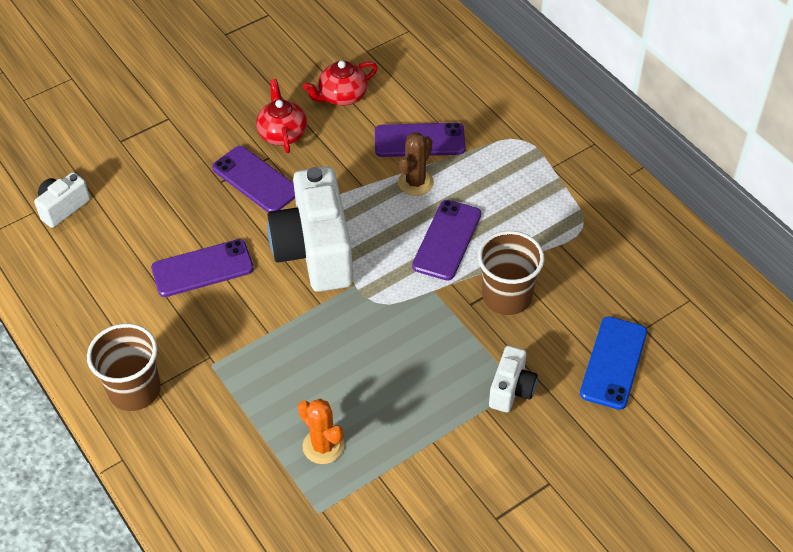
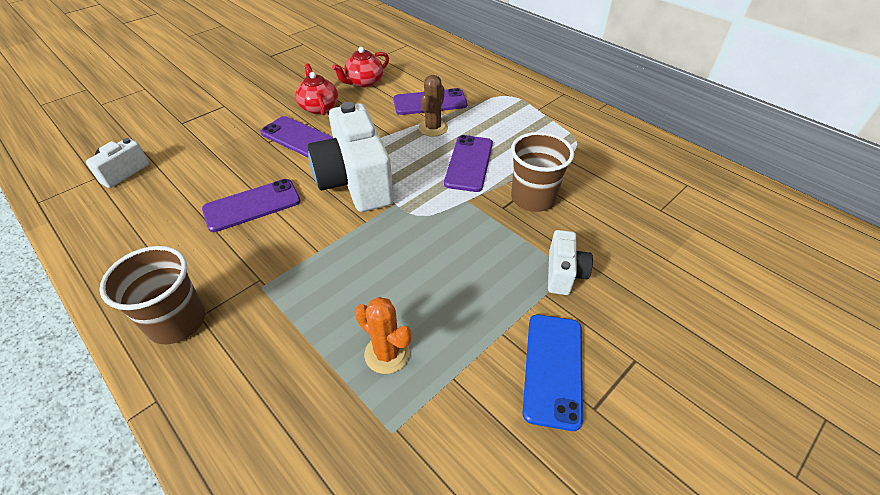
camera: 10 degrees left, 5 degrees down
blue phone [580,316,647,410] -> blue phone moved to [523,315,583,431]

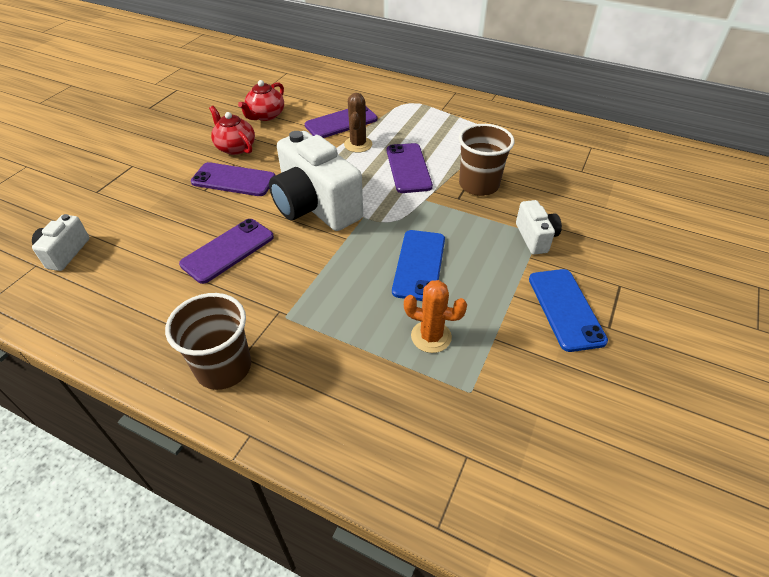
camera: 20 degrees left, 0 degrees up
none -> blue phone [392,230,445,301]

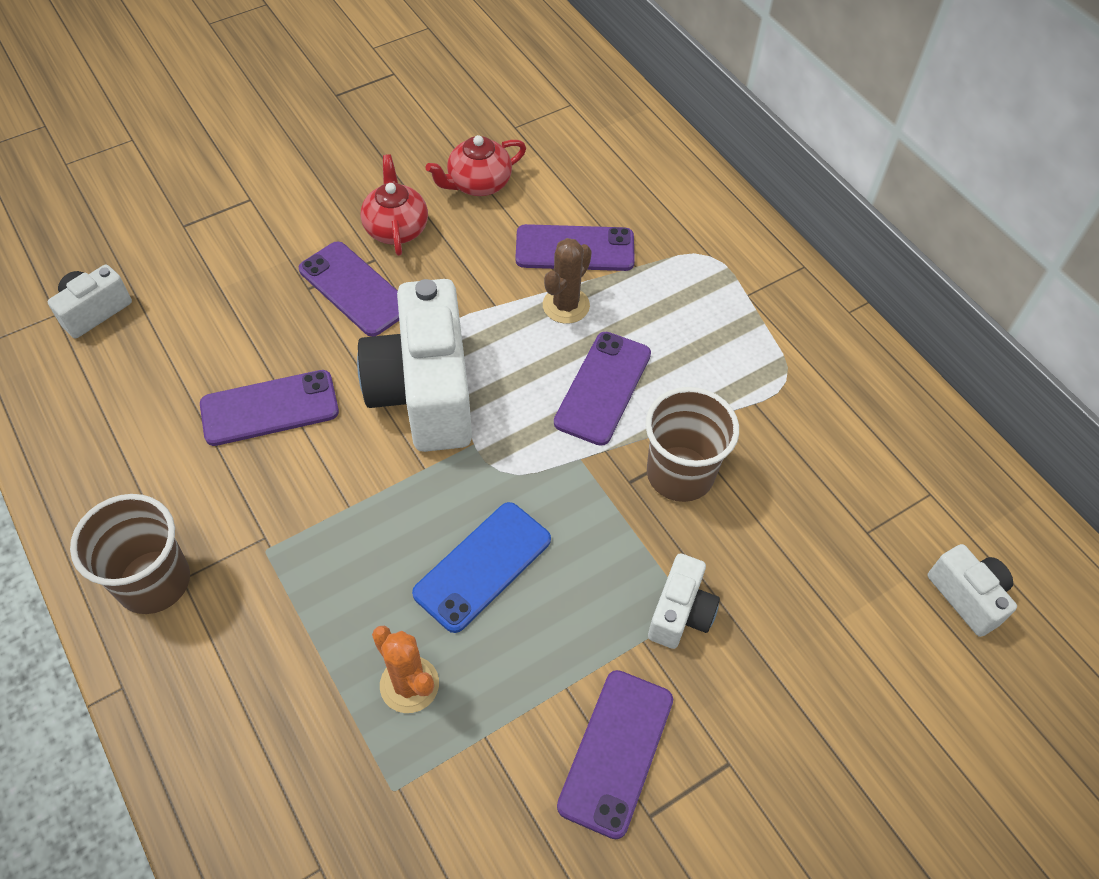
camera: 30 degrees right, 10 degrees up
blue phone [529,269,608,352] -> purple phone [557,670,673,840]
none -> white camera [928,544,1017,637]

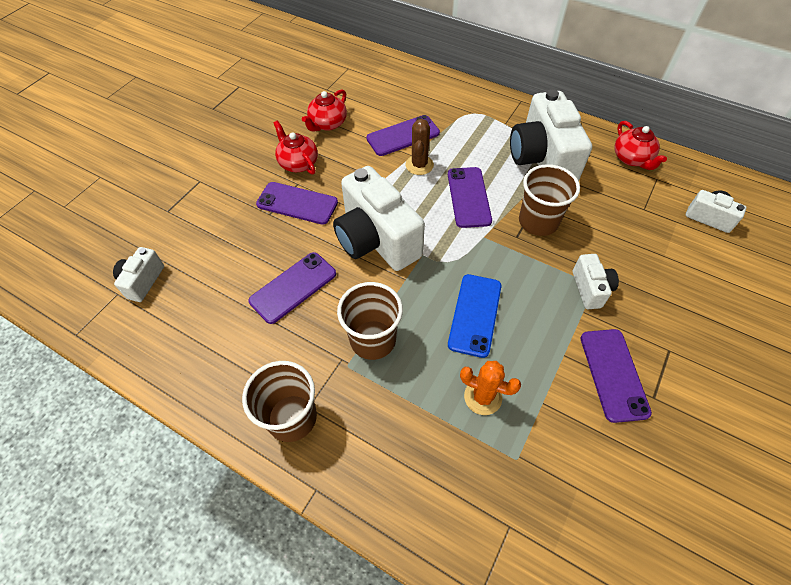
camera: 25 degrees left, 0 degrees up
none -> brown cup [337,282,403,360]
none -> white camera [510,89,592,181]
none -> red teapot [615,121,667,170]

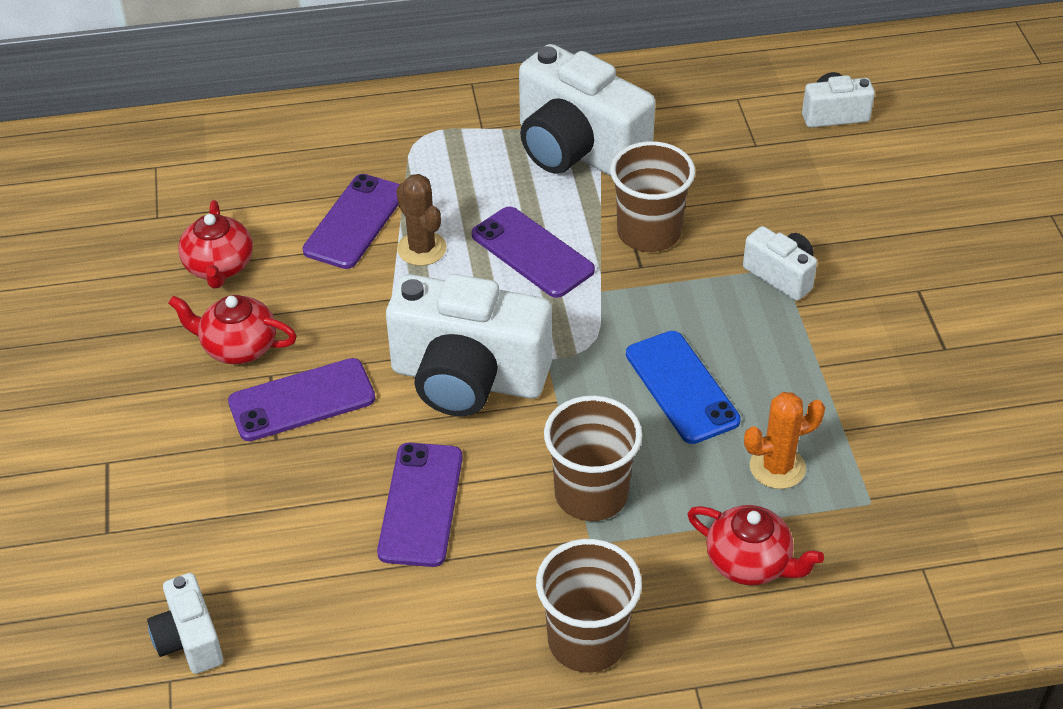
camera: 40 degrees left, 10 degrees down
purple phone [581,329,652,423] -> none
red teapot [615,121,667,170] -> red teapot moved to [687,505,824,585]

